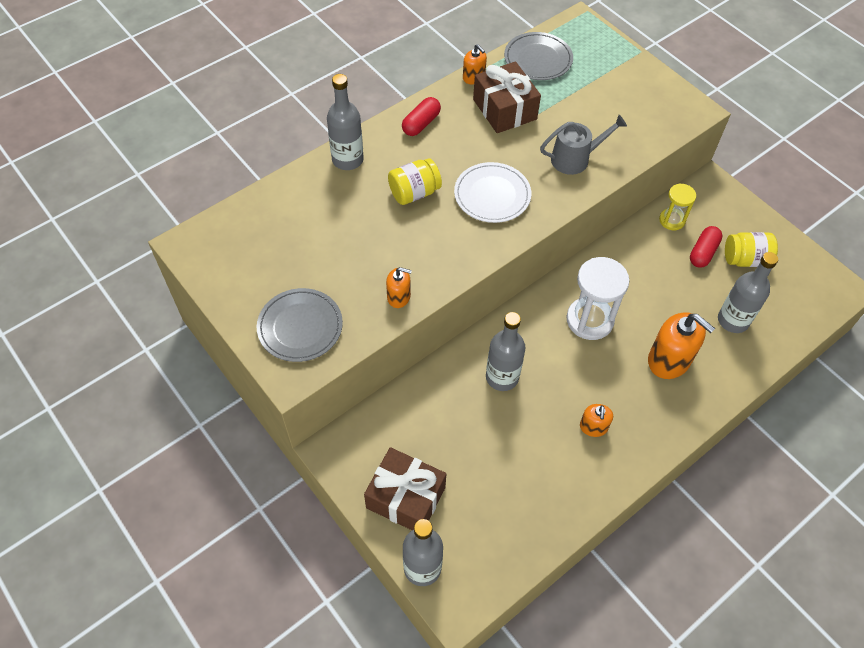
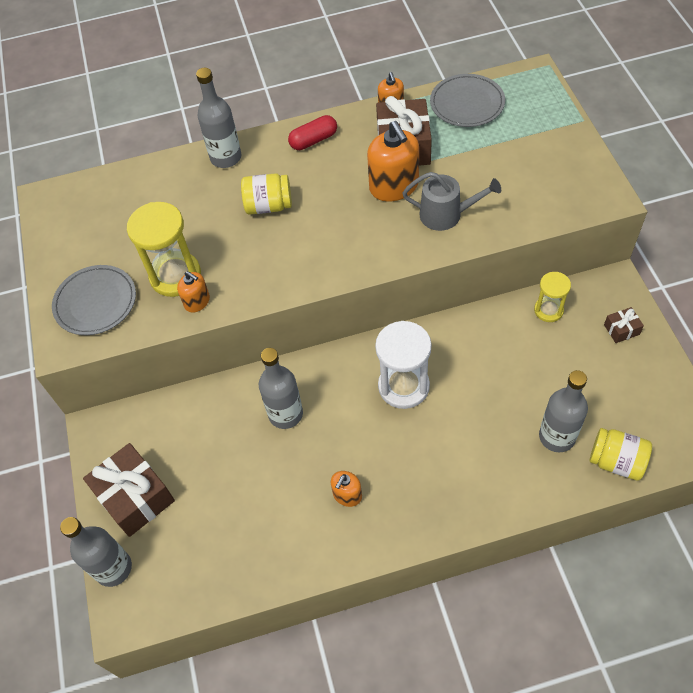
camera: 30 degrees right, 0 degrees up
white plate [454,162,531,223] -> none
orange soap dispenser [648,312,715,379] -> orange soap dispenser moved to [367,121,419,202]
red capsule [690,226,723,268] -> none
yellow jar [725,232,778,267] -> yellow jar moved to [590,428,652,481]
none -> yellow hourglass [127,202,201,297]
none -> brown gift [604,307,644,343]

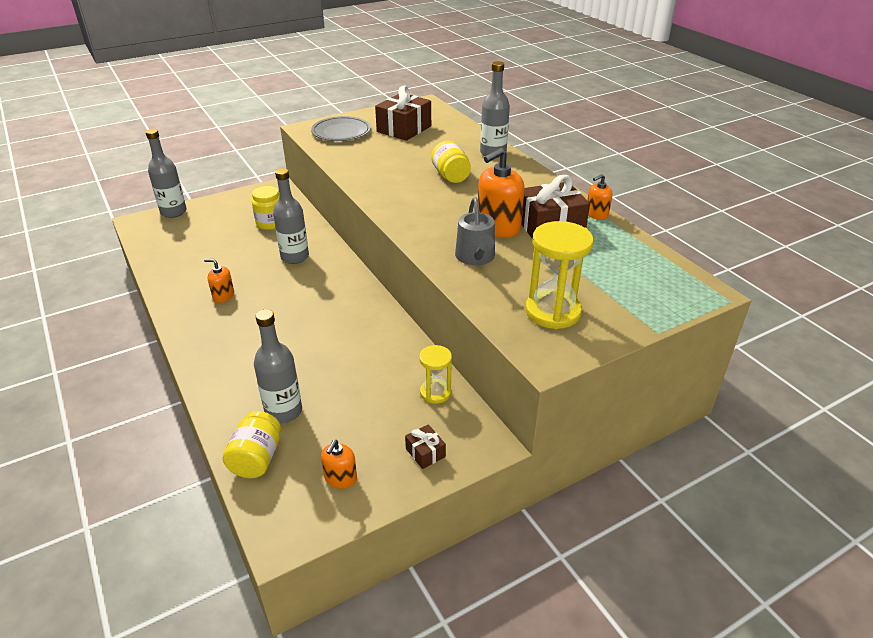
camera: 70 degrees right, 20 degrees down
brown gift [83,443,175,537] -> brown gift moved to [375,85,431,141]
yellow hourglass [127,202,201,297] -> yellow hourglass moved to [525,221,593,329]
orange soap dispenser [177,271,210,313] -> orange soap dispenser moved to [321,440,357,489]
red capsule [288,115,337,150] -> none
white hourglass [375,321,431,409] -> none
grey plate [430,74,505,127] -> none
none -> yellow jar [252,186,279,230]

